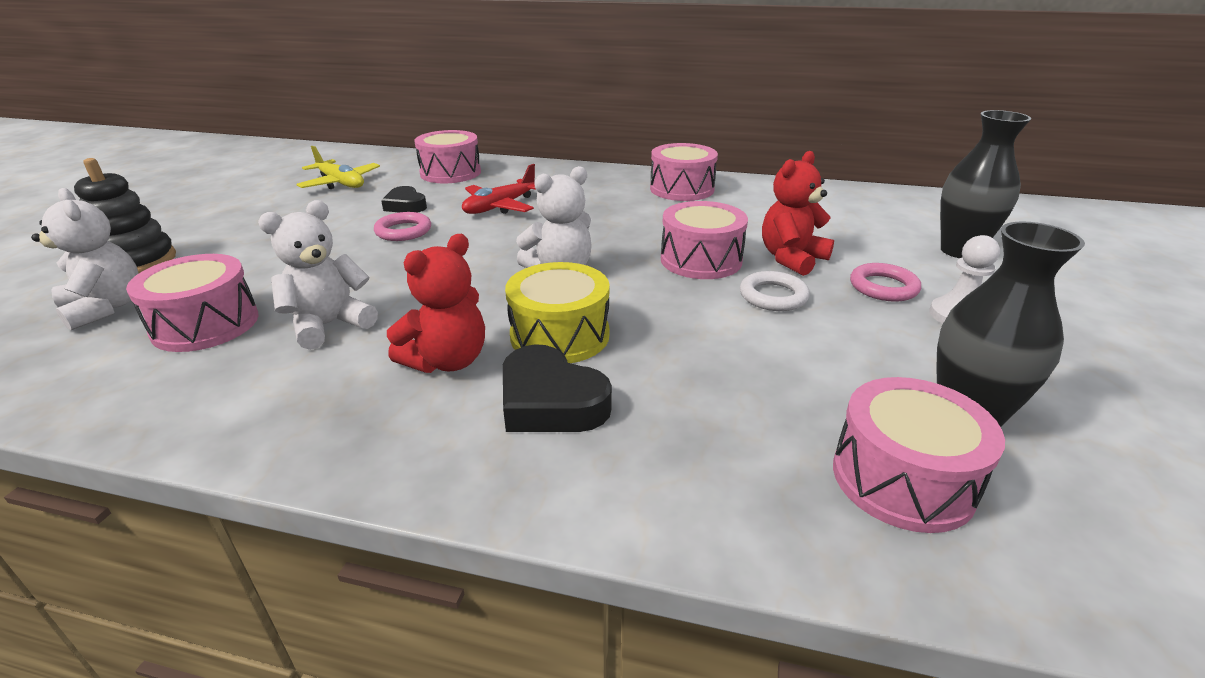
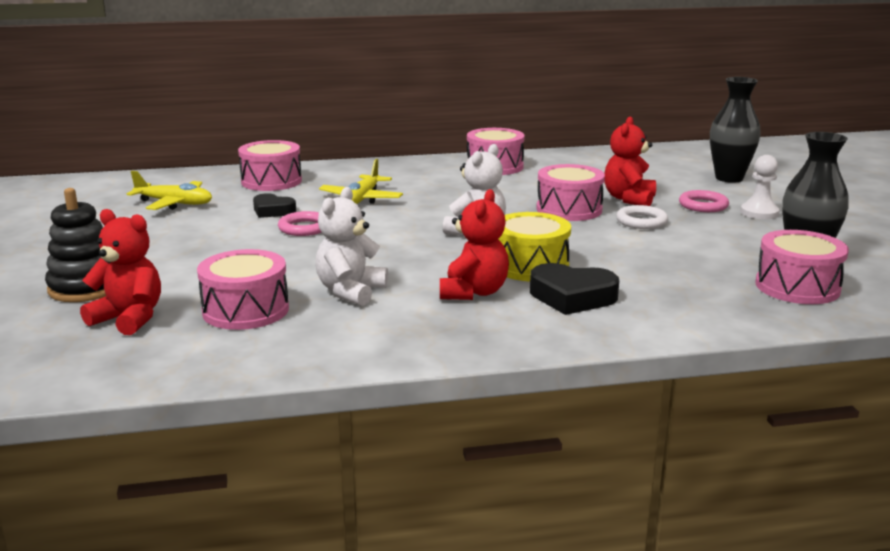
camera: 25 degrees left, 10 degrees down
white teddy bear [31,188,139,330] -> red teddy bear [80,209,161,335]
red plane [462,164,536,214] -> yellow plane [319,159,403,204]

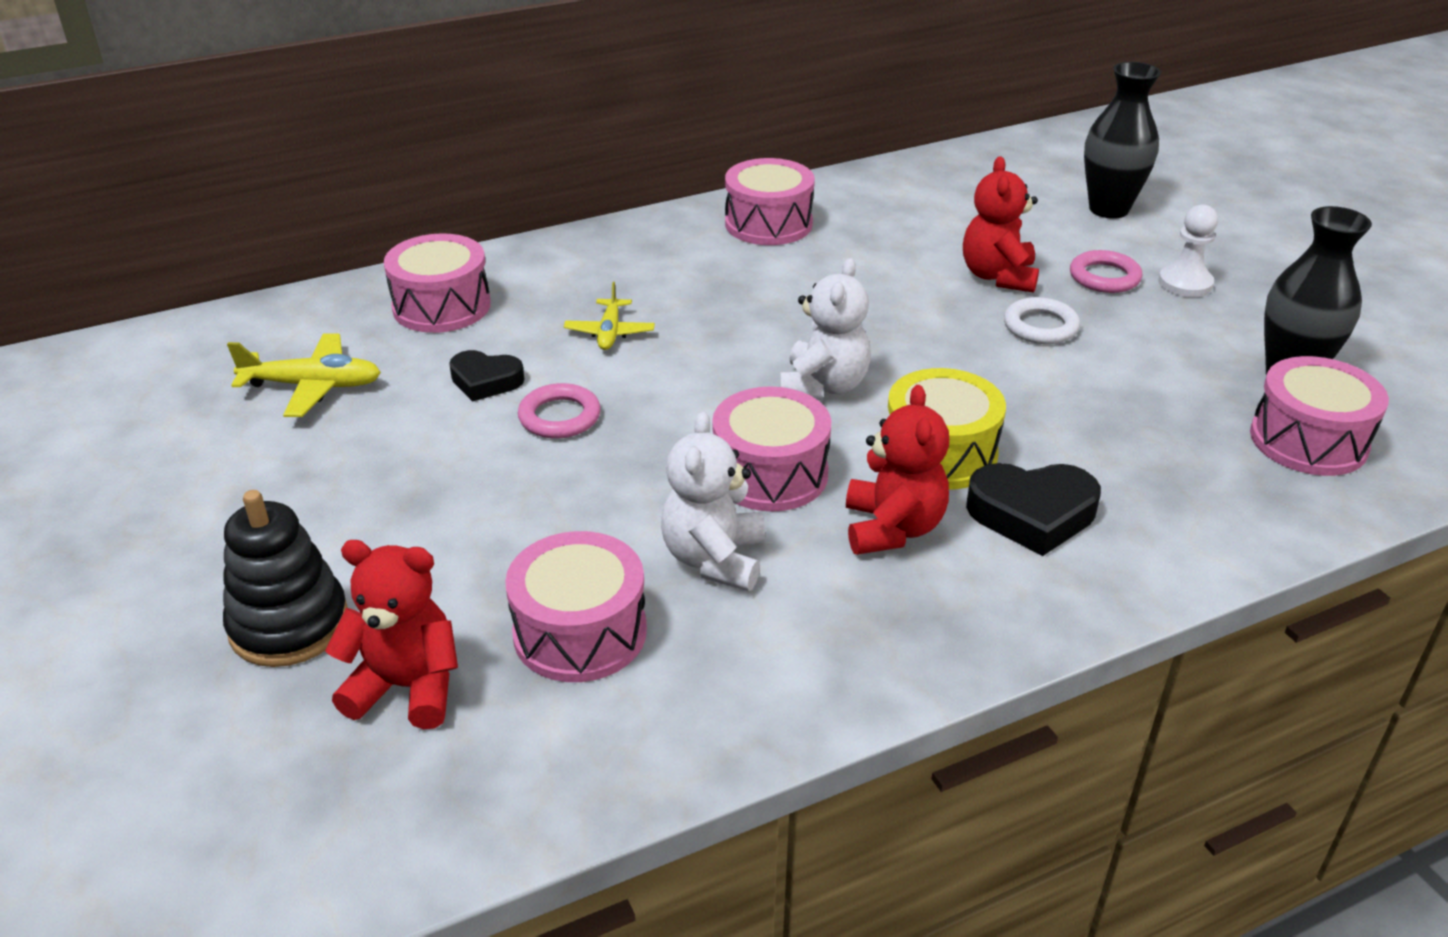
camera: 15 degrees left, 15 degrees up
yellow plane [319,159,403,204] -> yellow plane [564,282,655,350], size x0.67
pink drum [537,164,605,221] -> pink drum moved to [712,386,831,512]

